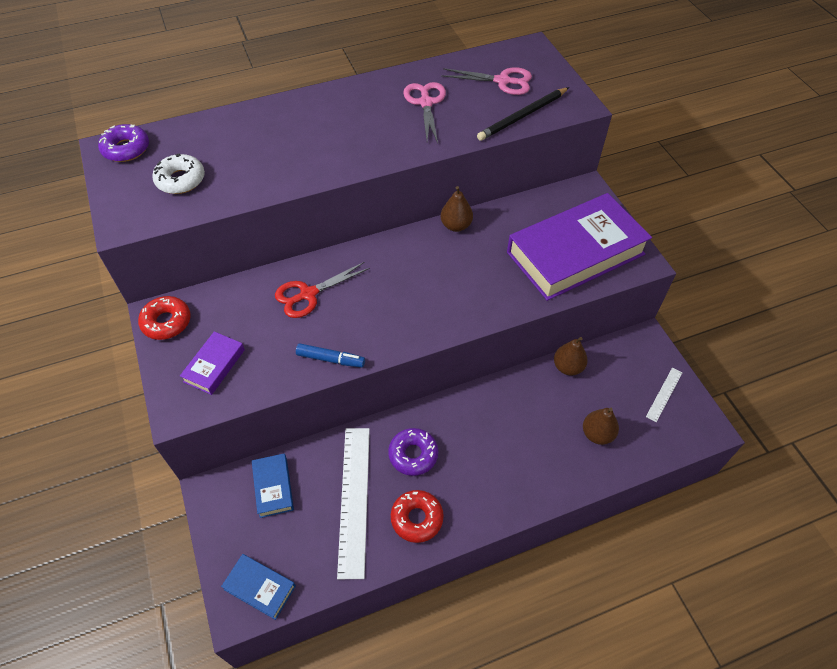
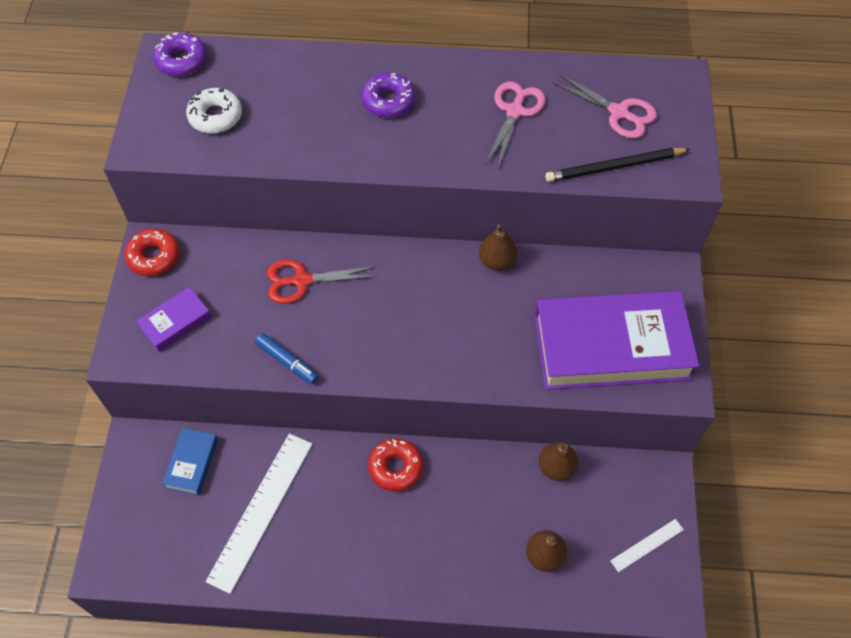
camera: 25 degrees right, 5 degrees up
blue book [221,554,296,620] -> none
purple donut [388,428,438,476] -> purple donut moved to [361,73,416,118]
red donut [391,490,444,543] -> red donut moved to [368,438,423,492]

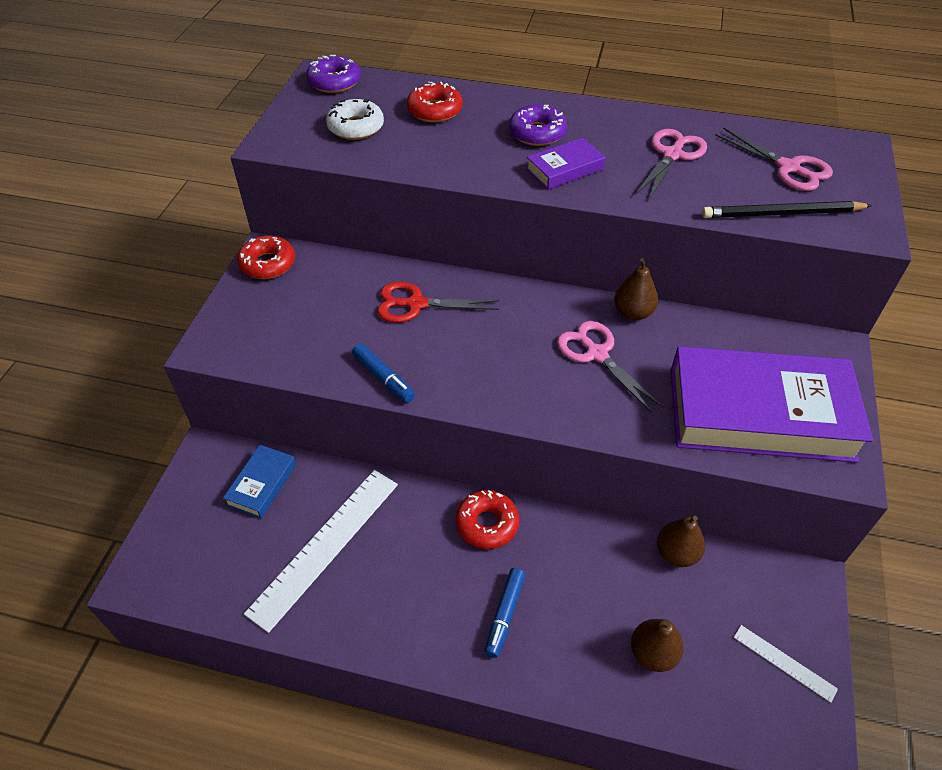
camera: 10 degrees right, 10 degrees down
purple book [137,287,211,352] -> purple book moved to [526,138,605,190]
white ruler [610,519,684,572] -> white ruler turned 60 degrees clockwise [734,625,838,703]
none -> red donut [407,82,463,123]
none -> blue marker [485,568,525,658]
none -> pink scissors [557,321,663,413]

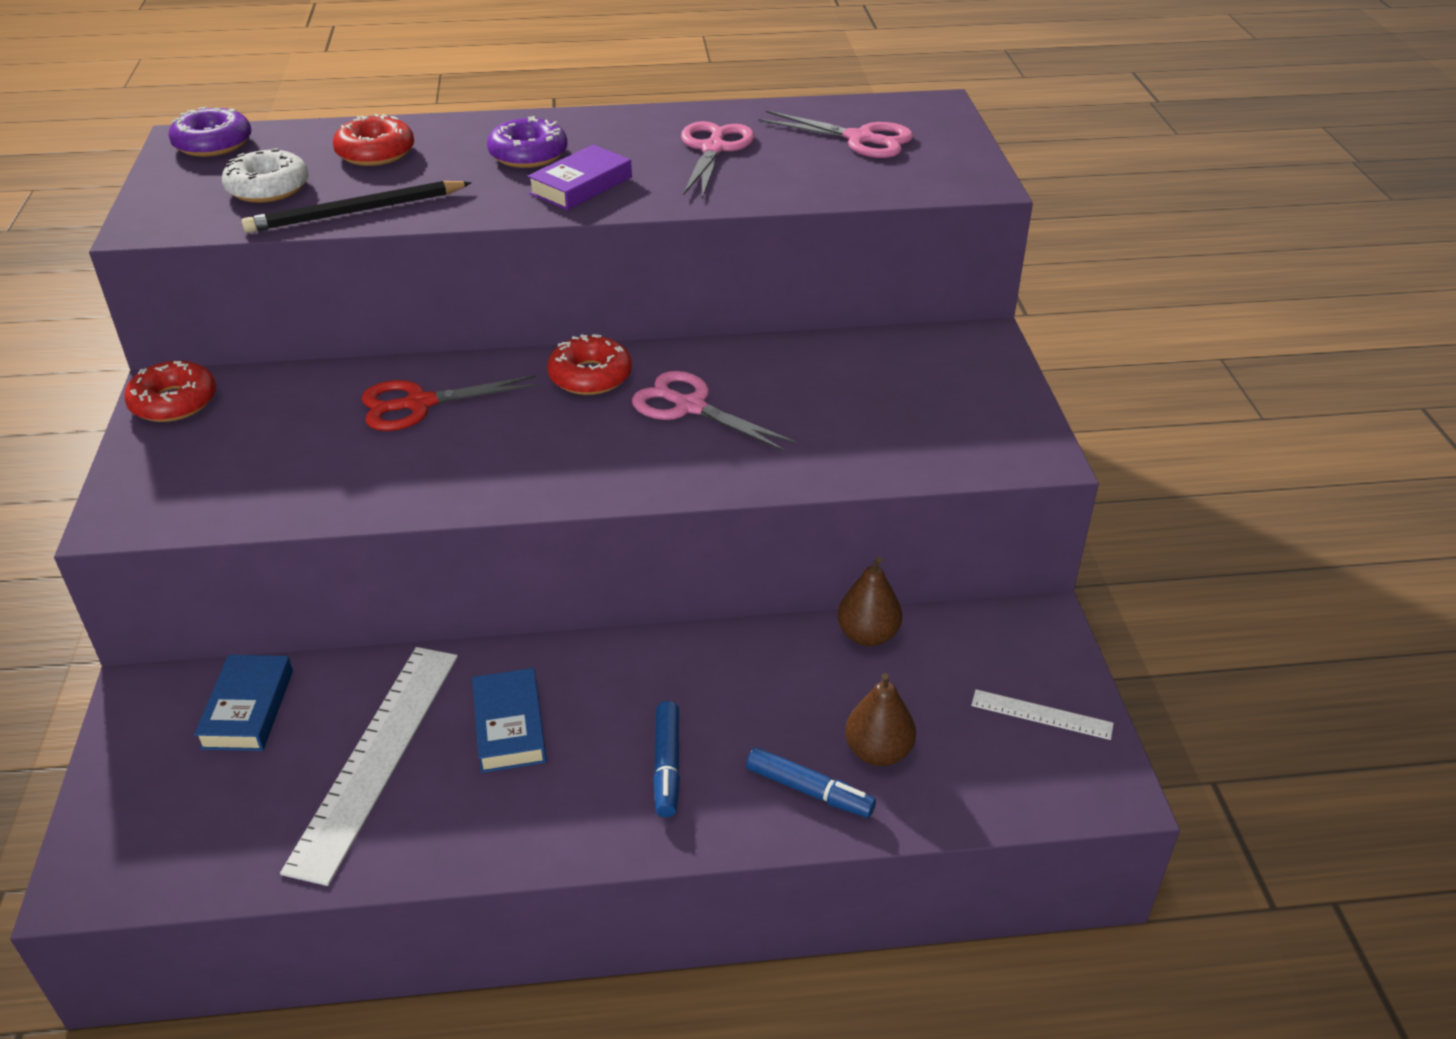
camera: 20 degrees left, 10 degrees down
blue marker [352,343,415,403] -> blue marker moved to [746,747,876,818]
red donut [455,490,519,549] -> red donut moved to [547,334,632,395]
brown pear [614,258,658,320] -> none
purple book [671,346,873,463] -> none
black pencil [702,201,872,218] -> black pencil moved to [242,181,472,233]
none -> blue book [472,668,547,773]

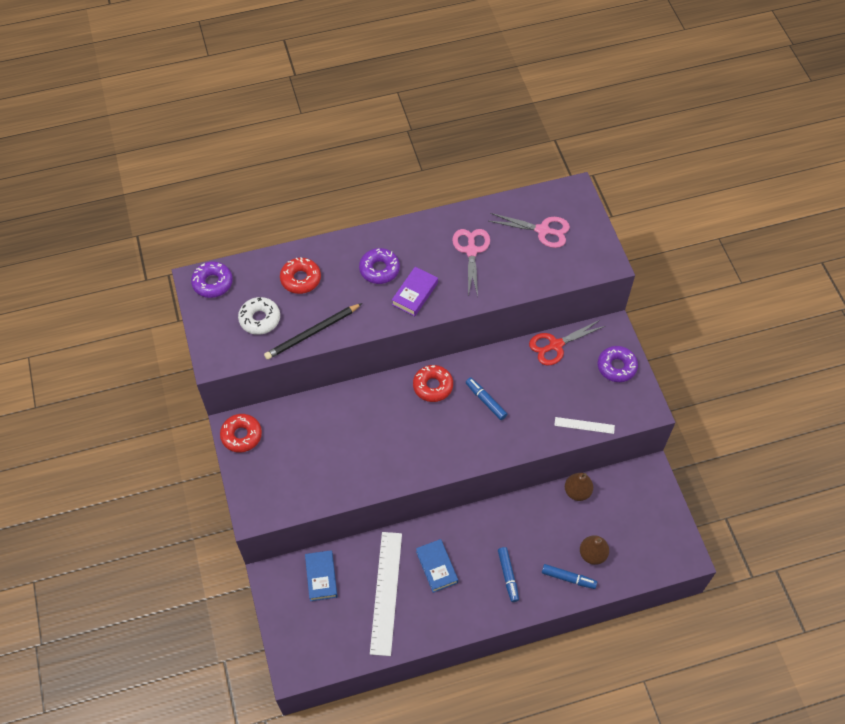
camera: 10 degrees left, 20 degrees up
red scissors [361,375,540,431] -> red scissors moved to [529,320,605,365]
pink scissors [632,371,796,452] -> blue marker [466,377,507,420]
white ruler [971,689,1114,740] -> white ruler moved to [554,417,615,434]
none -> purple donut [598,346,638,382]

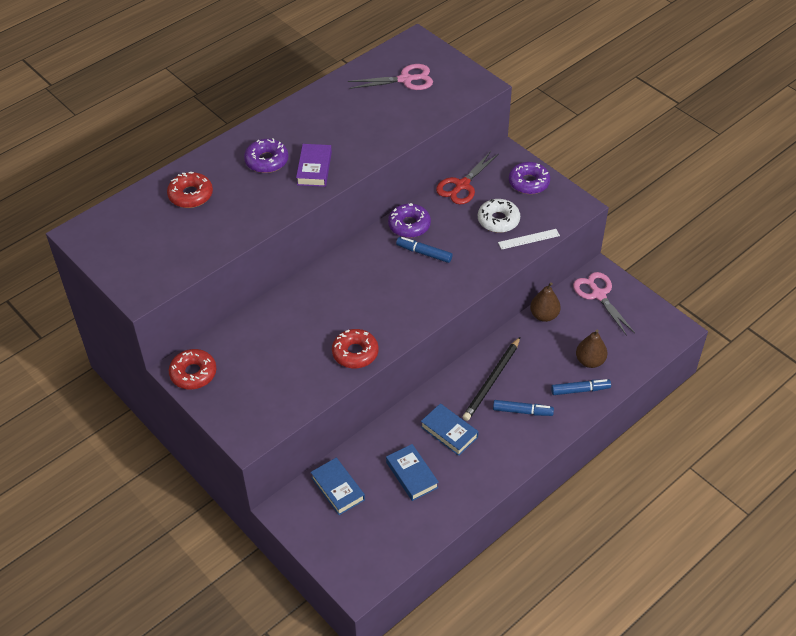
camera: 25 degrees left, 10 degrees down
purple donut [191,261,233,298] -> purple donut moved to [388,203,431,238]
white donut [238,297,280,335] -> white donut moved to [478,199,520,233]
black pencil [264,303,362,360] -> black pencil moved to [463,337,520,421]
white ruler [370,532,402,656] -> blue book [386,444,439,501]
red donut [413,365,453,402] -> red donut moved to [332,329,378,368]
pink scissors [452,229,490,297] -> pink scissors moved to [573,272,635,336]
blue marker [498,547,519,602] -> blue marker turned 45 degrees counterclockwise [493,400,554,416]

